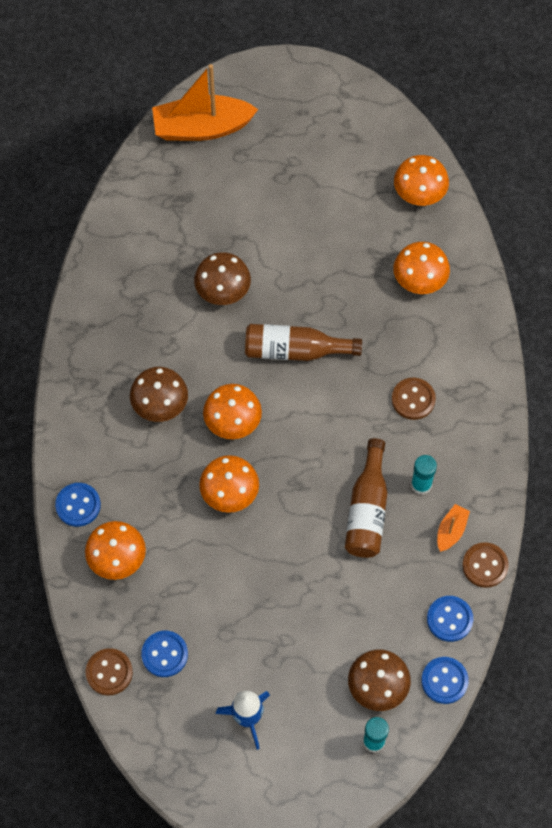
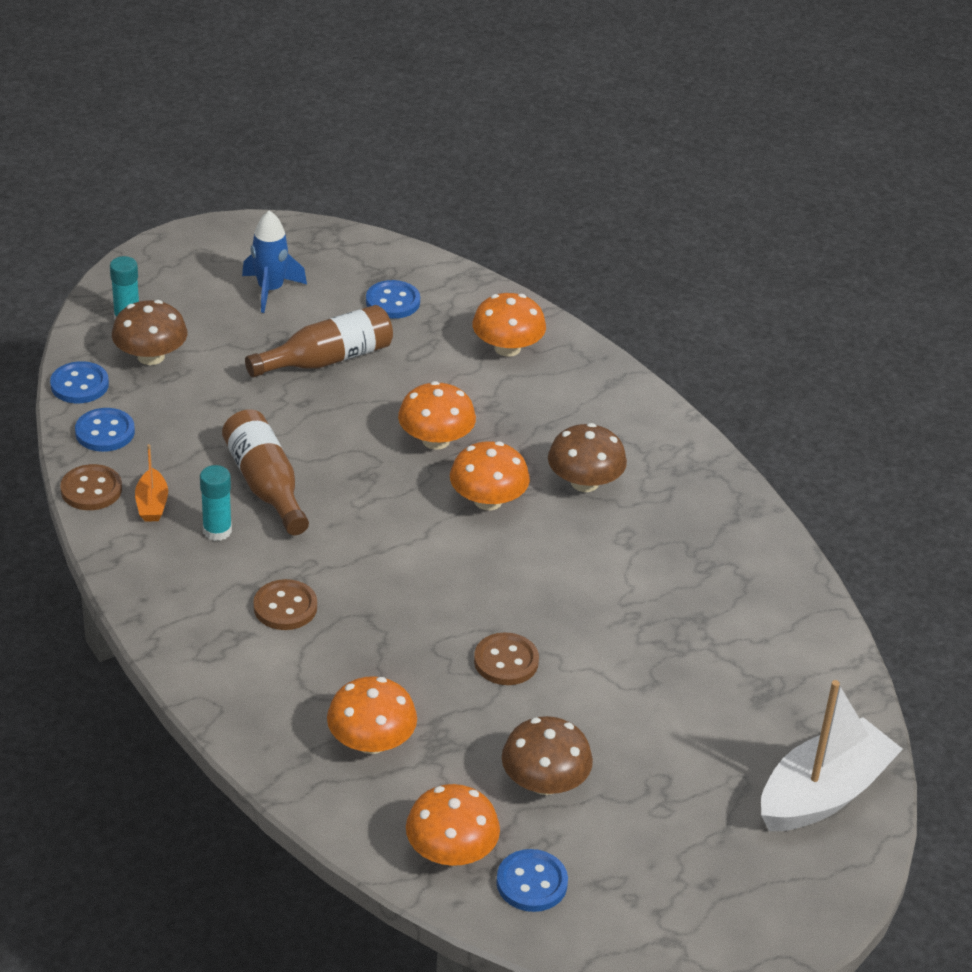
camera: 145 degrees right, 25 degrees down
blue button [55,483,101,527] -> blue button moved to [496,849,568,912]
brown button [86,648,133,696] -> brown button moved to [474,632,539,685]
orange boat [152,64,258,141] -> white boat [761,680,903,831]
brown mushroom [194,252,251,305] -> brown mushroom moved to [502,716,593,795]
brown bottle [245,324,362,361] -> brown bottle moved to [245,305,393,378]

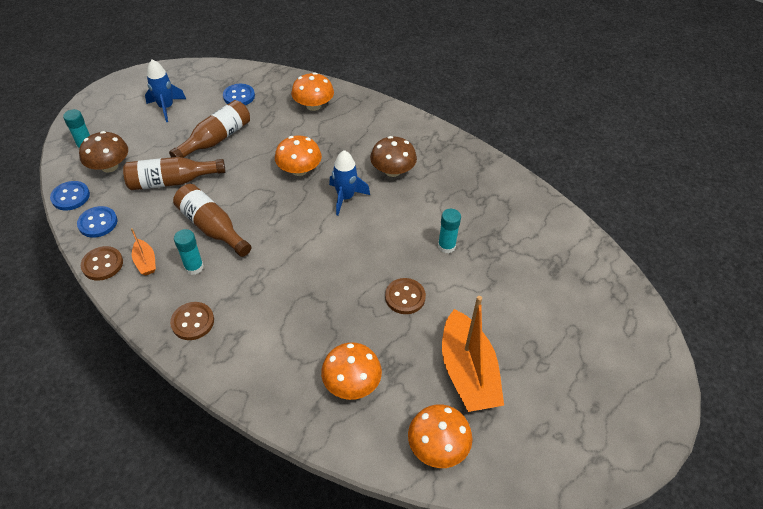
camera: 20 degrees left, 10 degrees up
brown button [253,579,317,630] -> brown button moved to [170,302,214,340]
orange mushroom [450,441,530,510] -> blue rocket [329,150,370,216]
blue button [496,849,568,912] -> none
brown mushroom [502,716,593,795] -> orange boat [442,296,504,412]
white boat [761,680,903,831] -> none
none -> brown bottle [123,157,225,190]
none -> turquoise glue stick [438,209,461,253]

